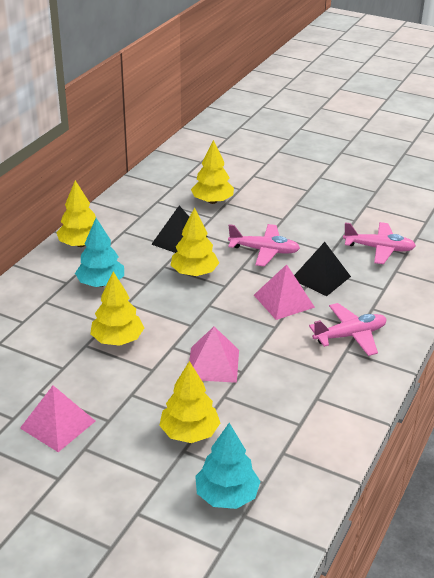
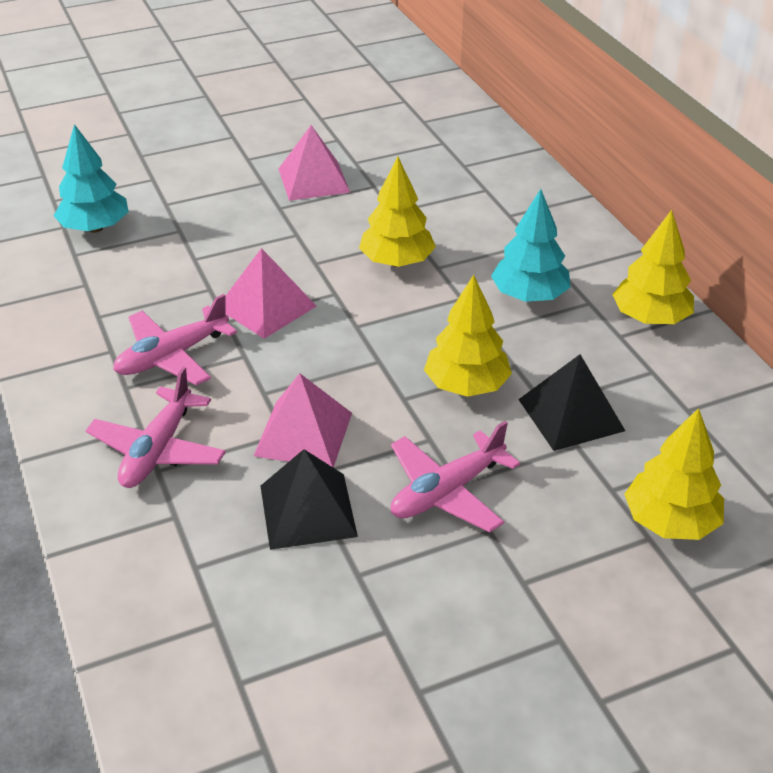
camera: 130 degrees right, 5 degrees up
yellow tree [159,361,220,443] -> none
pink plane [343,222,416,264] -> pink plane moved to [113,294,237,385]

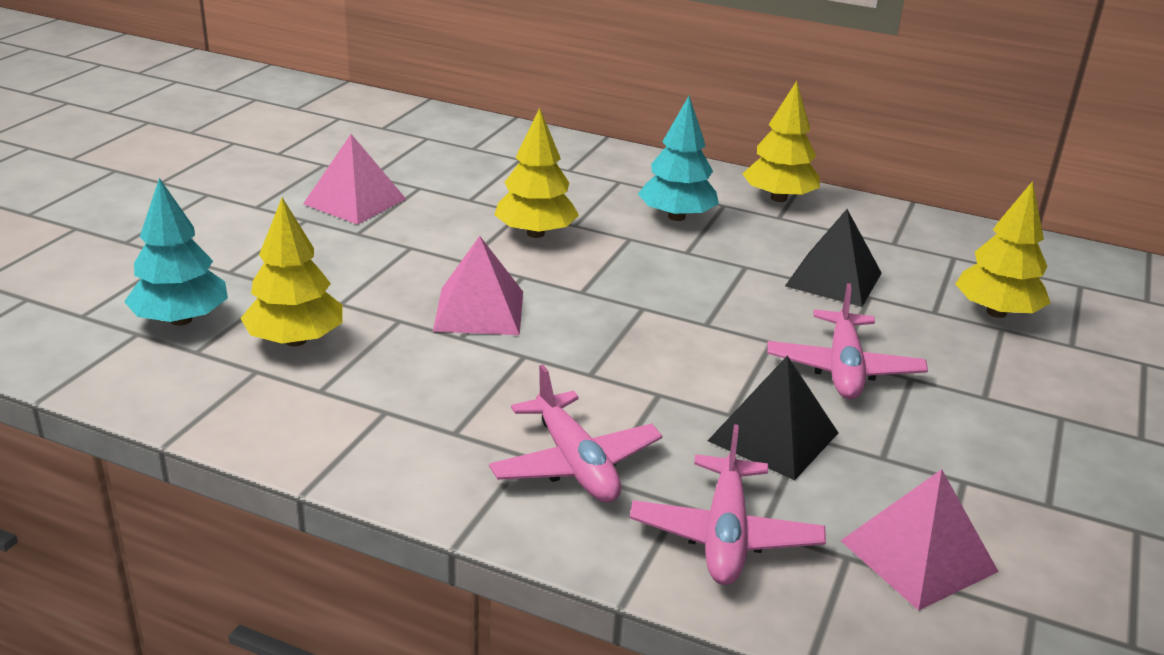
camera: 45 degrees left, 10 degrees down
pink plane [113,294,237,385] -> pink plane moved to [630,424,826,585]
pink pyramid [254,373,352,468] -> pink pyramid moved to [840,469,999,611]
yellow tree [424,275,512,397] -> yellow tree moved to [240,198,342,346]

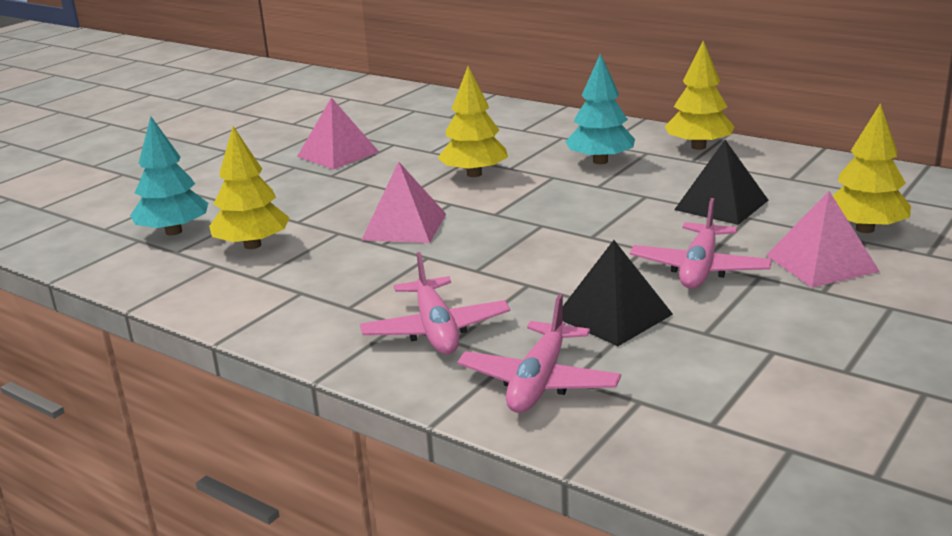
camera: 15 degrees right, 5 degrees down
pink pyramid [840,469,999,611] -> pink pyramid moved to [766,191,880,288]

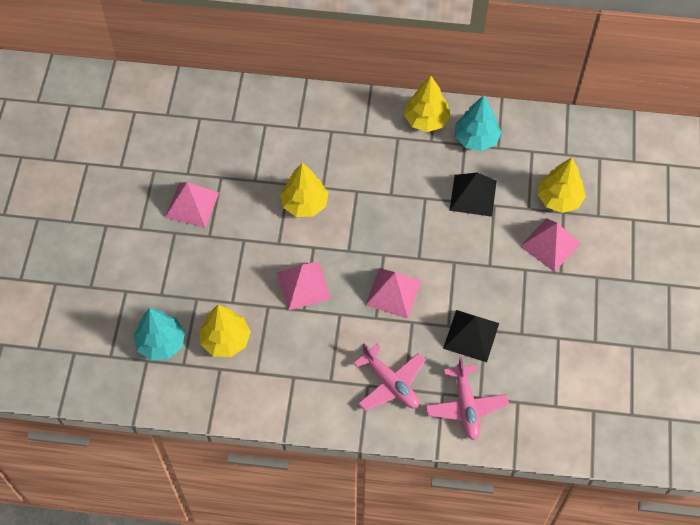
camera: 30 degrees left, 35 degrees up
turquoise tree [565,53,635,164] -> turquoise tree moved to [455,95,502,151]
pink plane [630,198,772,289] -> none
none -> pink pyramid [366,268,421,318]

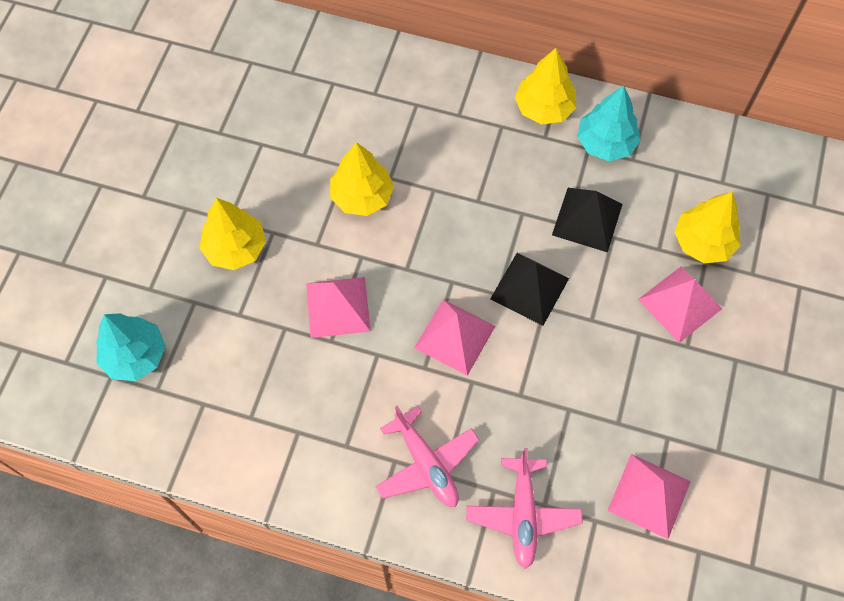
camera: 10 degrees right, 5 degrees up
pink pyramid [165,182,219,228] -> pink pyramid moved to [607,454,691,539]
yellow tree [200,305,251,357] -> yellow tree moved to [199,198,266,270]
black pyramid [443,310,499,362] -> black pyramid moved to [490,253,569,326]

